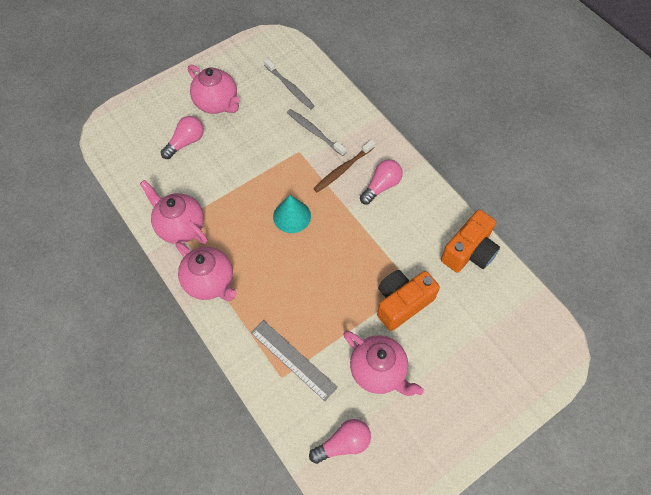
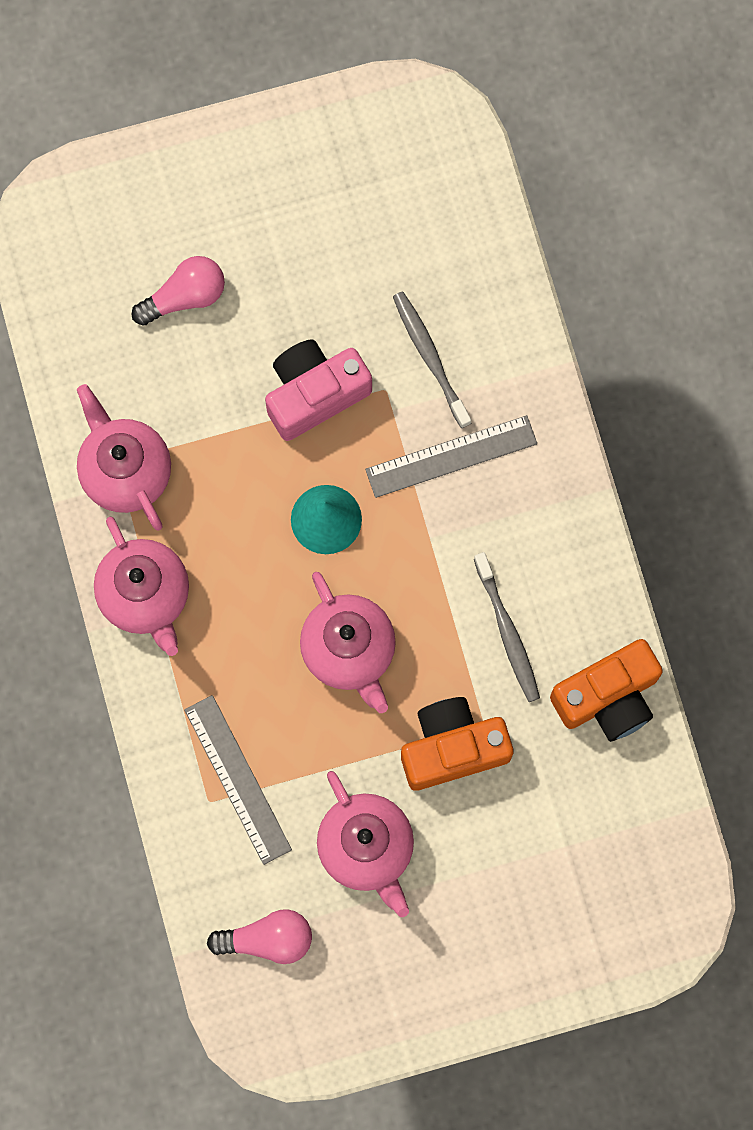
camera: 20 degrees right, 15 degrees up
pink teapot [188,65,240,114] -> pink teapot moved to [300,572,396,713]
grey toothbrush [264,58,315,109] -> grey toothbrush moved to [474,552,540,702]
brown toothbrush [313,140,375,192] -> grey ruler [365,415,537,498]
pink light bulb [360,160,403,205] -> none
none -> pink camera [265,339,372,441]

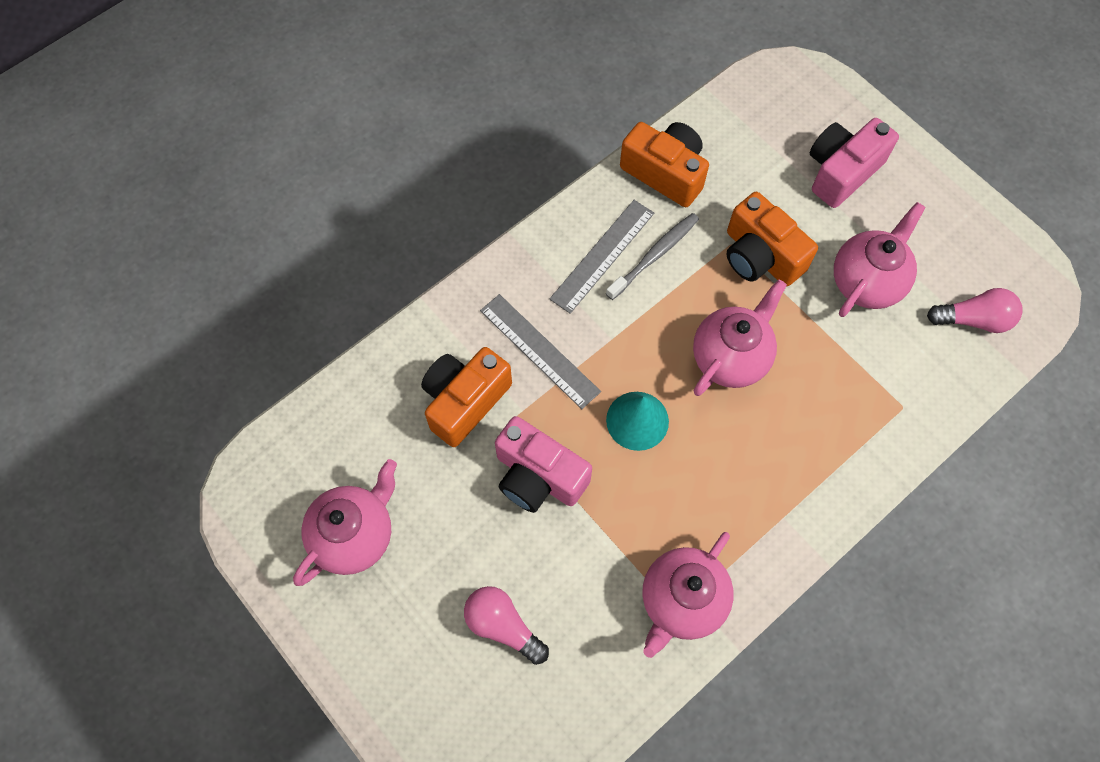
camera: 115 degrees left, 10 degrees down
pink teapot [94,517,189,656] -> pink teapot moved to [293,459,397,586]
grey ruler [184,695,292,865] -> grey ruler moved to [550,200,654,314]
pink light bulb [207,909,312,964] -> pink light bulb turned 120 degrees clockwise [927,288,1023,333]
grey toothbrush [393,292,471,428] -> orange camera [421,347,512,447]
none -> pink camera [810,118,899,208]

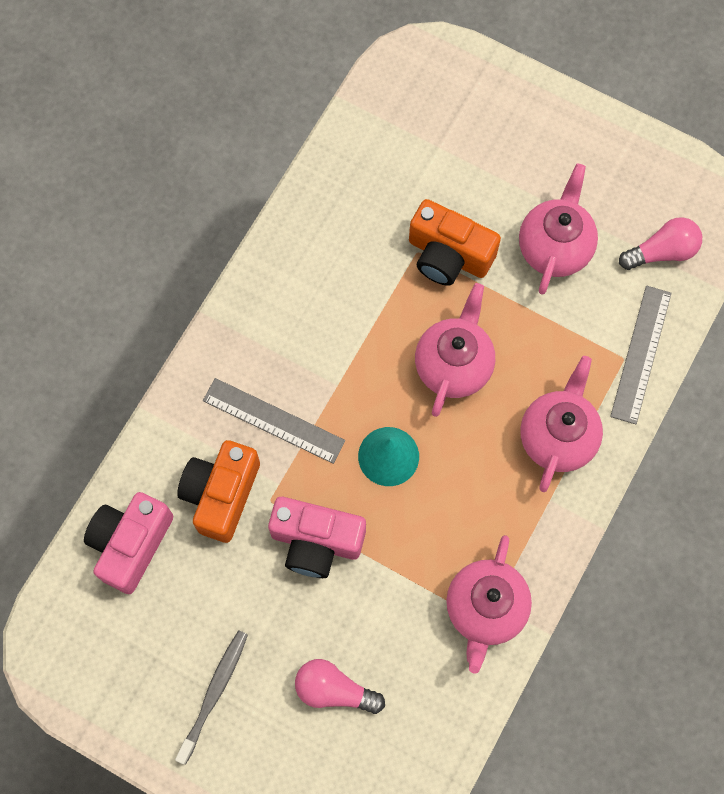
camera: 20 degrees left, 5 degrees up
pink teapot [293,459,397,586] -> pink teapot moved to [520,356,603,492]
grey ruler [550,200,654,314] -> grey ruler moved to [610,286,671,424]
grey toothbrush [606,213,699,300] -> grey toothbrush moved to [175,630,248,765]
orange camera [620,122,709,207] -> none
pink camera [810,118,899,208] -> pink camera moved to [84,492,173,594]

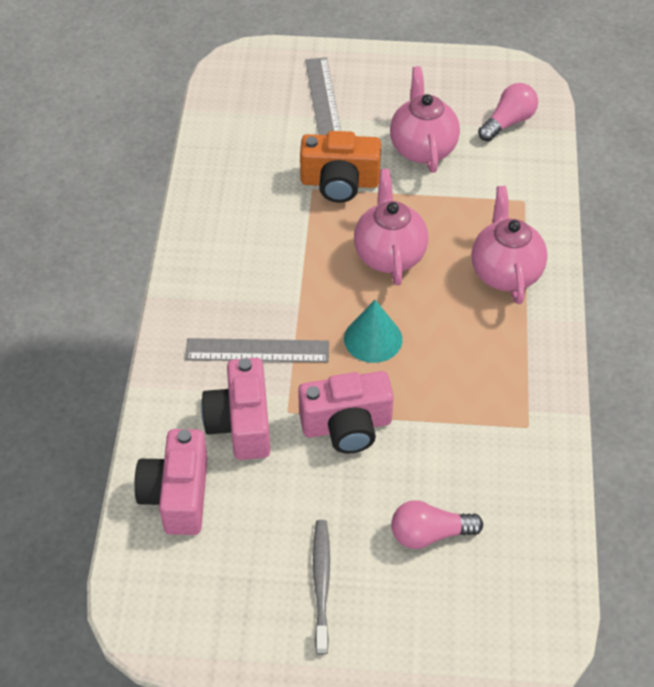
camera: 25 degrees left, 20 degrees down
orange camera [177,440,260,543] -> pink camera [201,358,270,460]
pink teapot [446,535,532,674] -> none
grey ruler [610,286,671,424] -> grey ruler moved to [305,57,341,135]

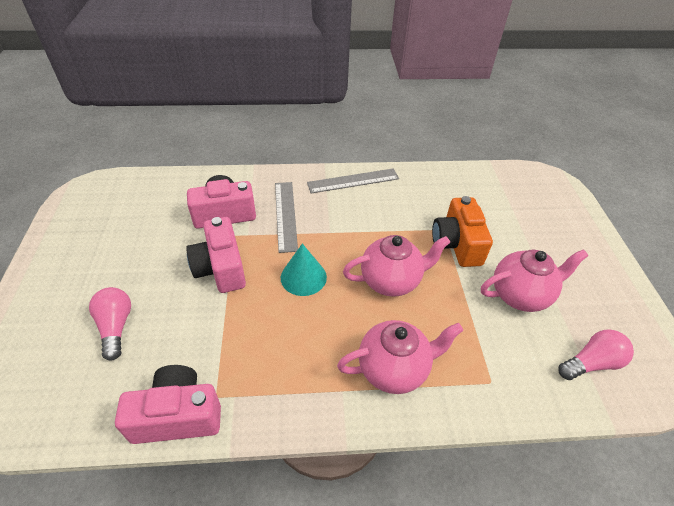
camera: 80 degrees right, 5 degrees down
pink camera [134,429,208,535] -> pink camera moved to [115,365,221,444]
grey ruler [305,57,341,135] -> grey ruler moved to [307,168,399,194]
grey toothbrush [313,520,330,655] -> none
pink light bulb [478,83,538,141] -> pink light bulb turned 60 degrees counterclockwise [559,329,634,380]

